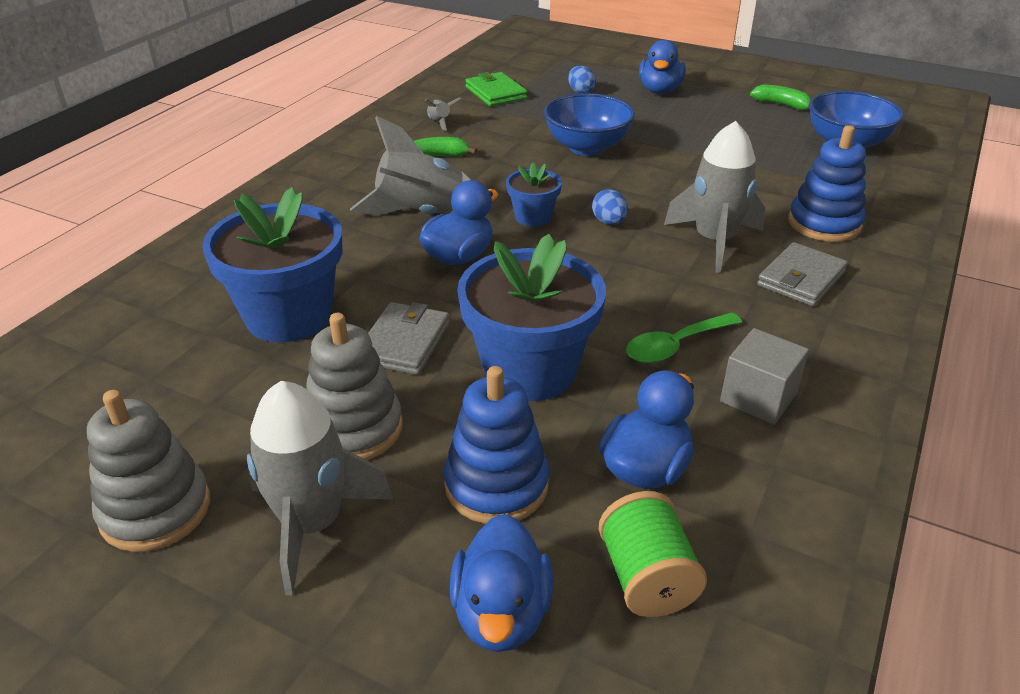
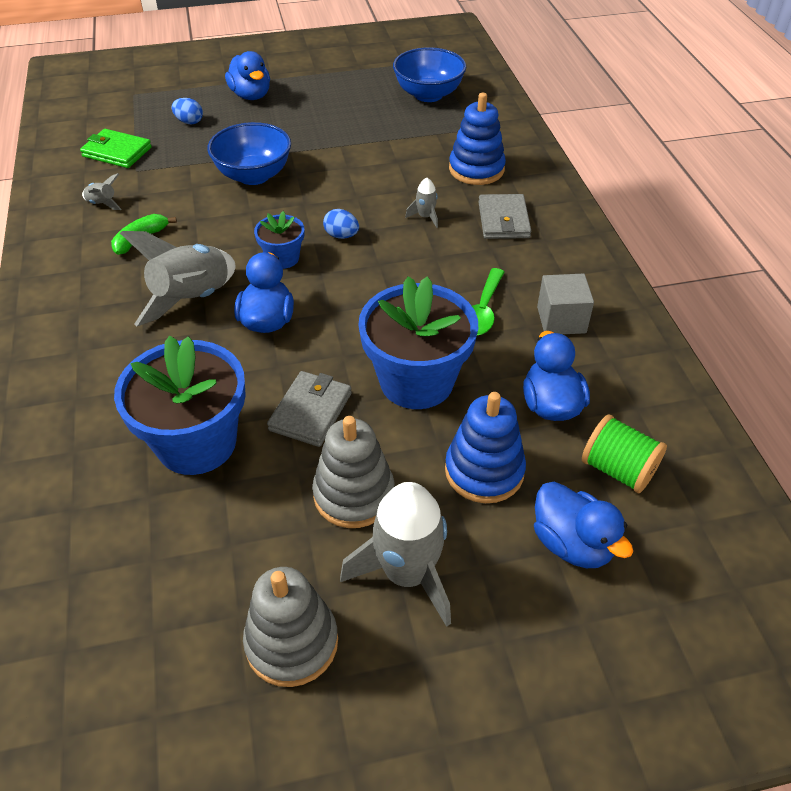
camera: 40 degrees left, 10 degrees up
grey wallet [368,302,450,375] -> grey wallet turned 45 degrees clockwise [267,371,352,447]
grey rocket [664,121,765,273] -> grey rocket [405,178,438,228], size x0.45
green banana [750,85,811,110] -> none

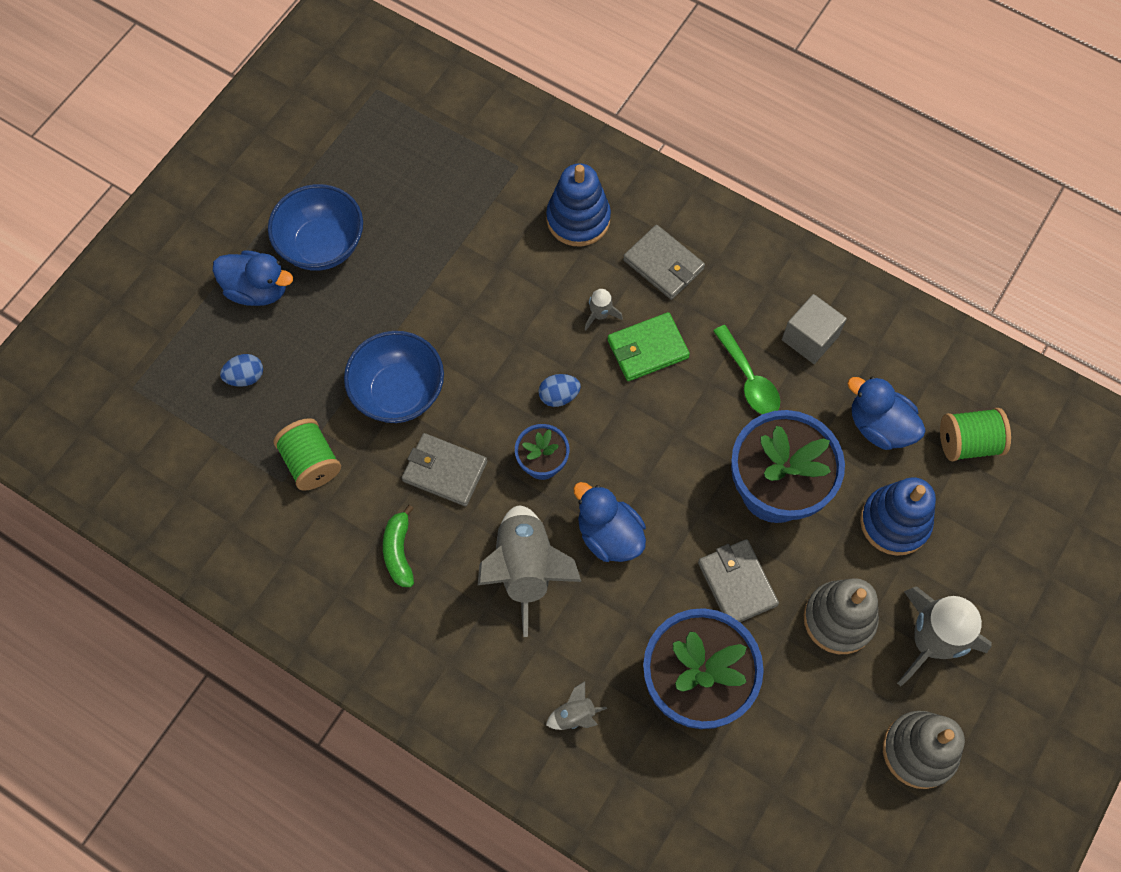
camera: 45 degrees left, 20 degrees up
green wallet [80,129,152,168] -> green wallet moved to [607,312,690,381]
grey rocket [82,173,122,210] -> grey rocket moved to [546,681,607,730]
blue bowl [393,47,467,102] -> blue bowl moved to [268,184,363,271]
blue duck [534,482,633,568] -> none
none -> green spool [273,418,341,491]
none -> grey wallet [402,433,487,506]

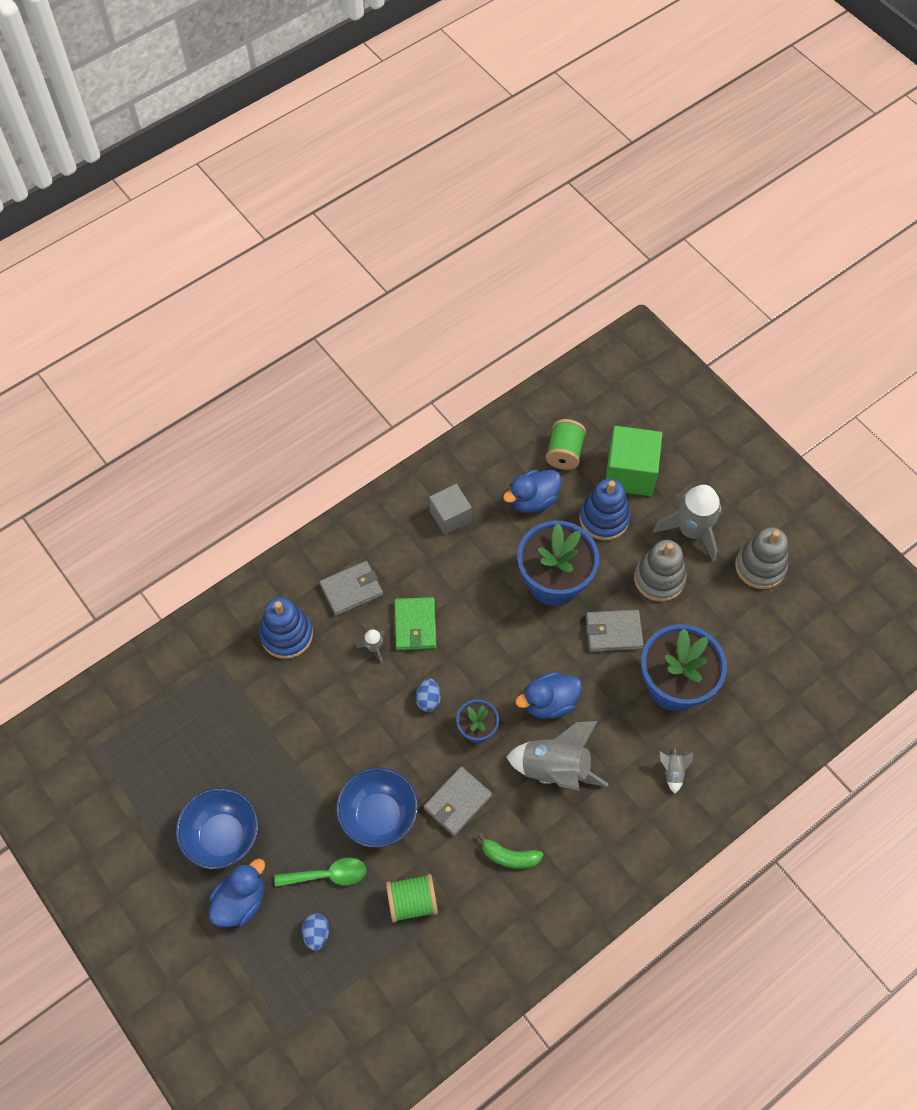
camera: 70 degrees left, 5 degrees down
green spoon [713,325,780,414] -> green spoon moved to [274,858,367,887]
none -> green cube [606,426,662,496]

